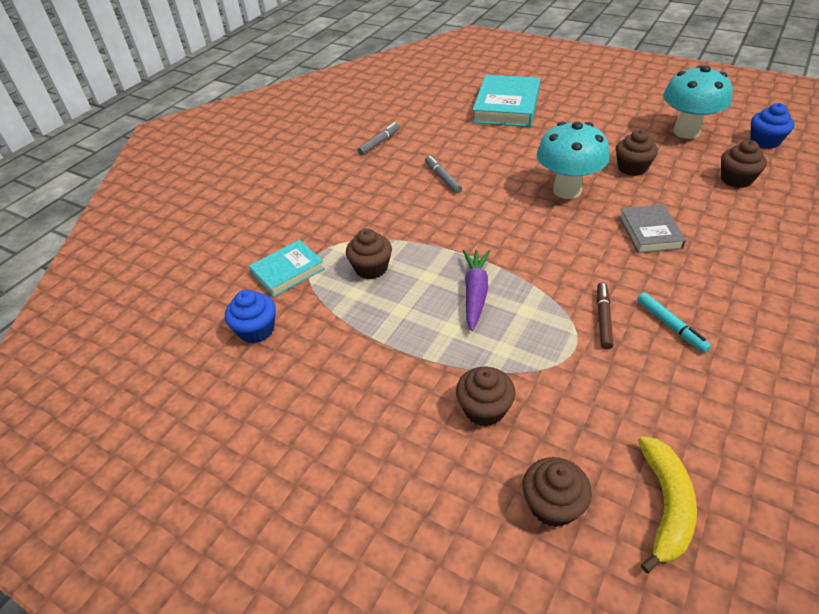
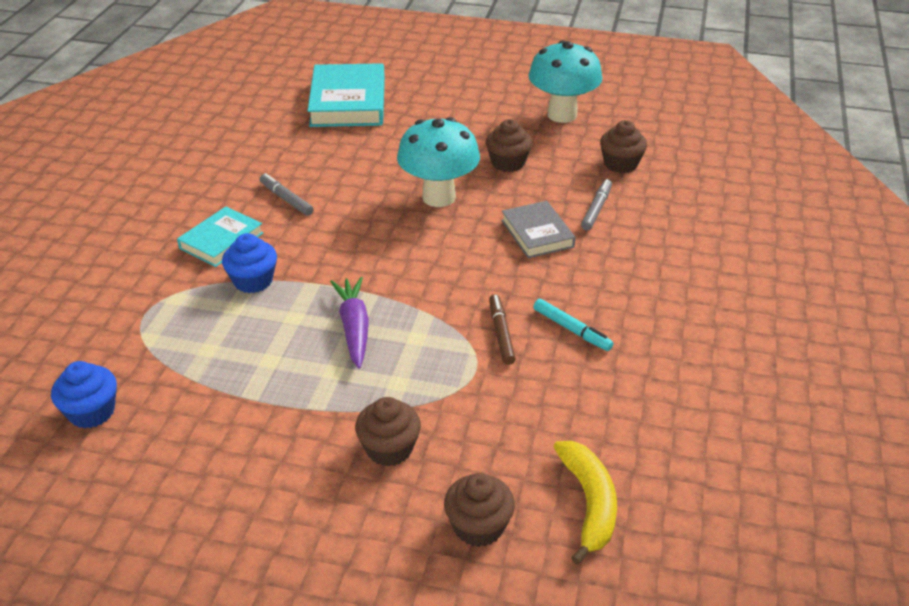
camera: 20 degrees left, 5 degrees down
turquoise book [249,240,325,297] -> turquoise book moved to [177,206,263,267]
brown cupcake [346,229,392,279] -> none
grey marker [358,122,400,155] -> grey marker moved to [581,179,612,231]
blue cupcake [750,103,794,149] -> blue cupcake moved to [222,233,277,293]

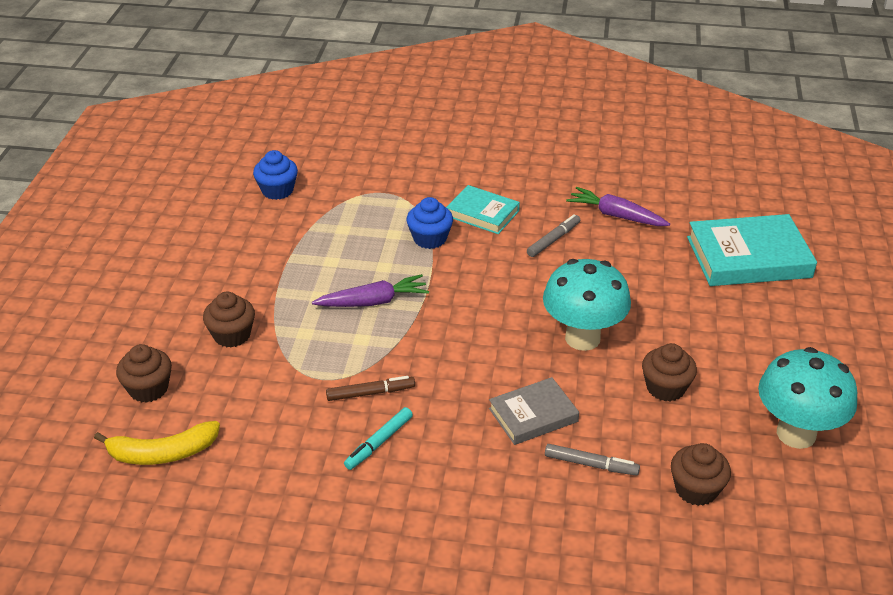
camera: 85 degrees right, 0 degrees up
none -> purple carrot [566,187,670,226]

